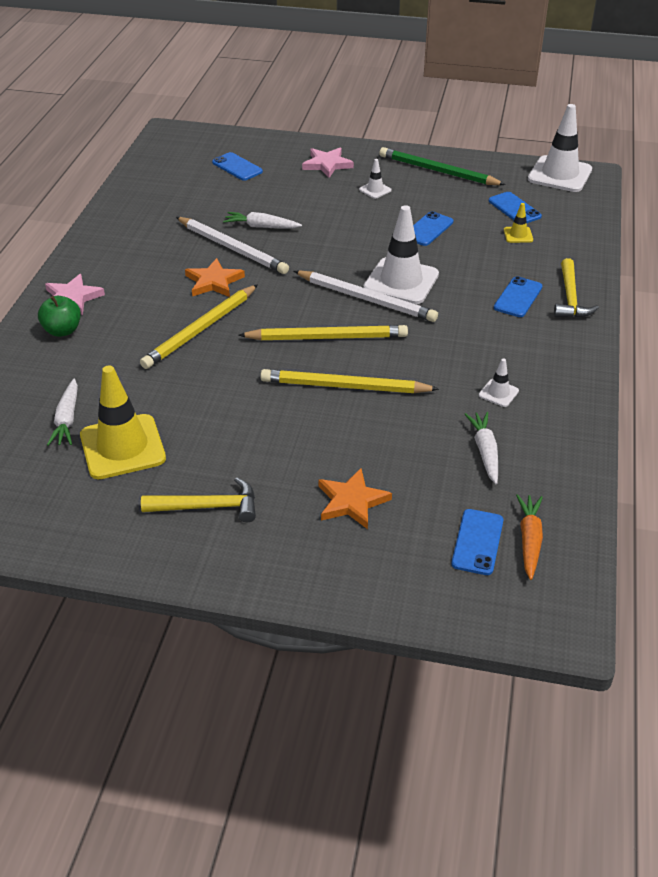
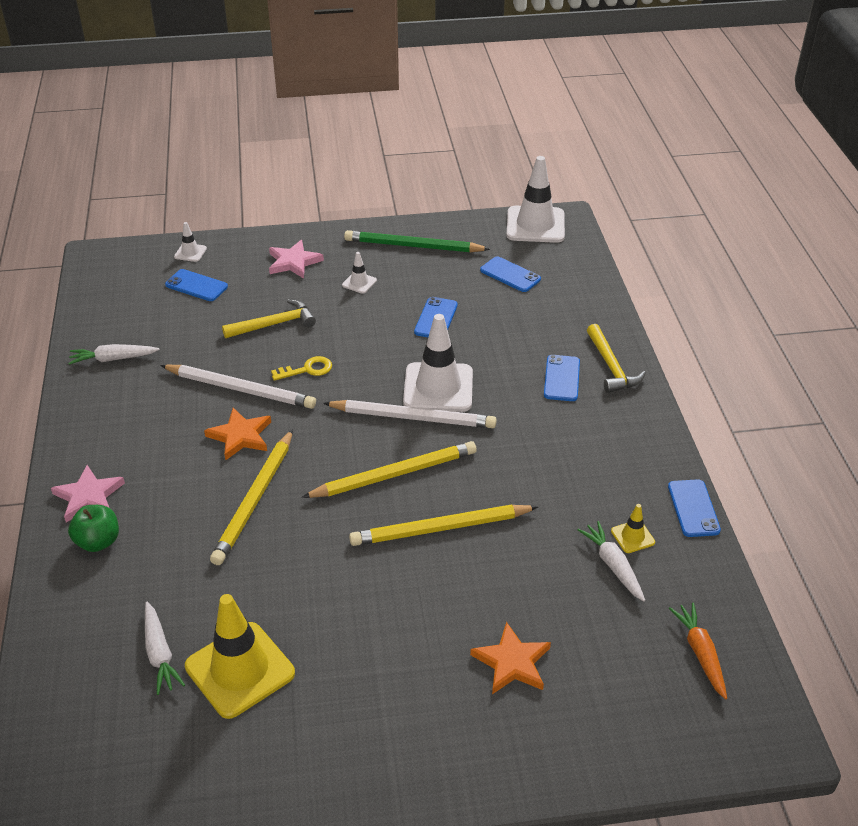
camera: 20 degrees left, 0 degrees up
yellow hammer [141,477,256,522] -> yellow hammer moved to [222,299,316,338]
white carrot [223,212,302,228] -> white carrot moved to [69,344,160,365]
blue phone [452,509,503,575] -> blue phone moved to [668,479,721,537]
white traffic cone [479,358,519,407] -> white traffic cone moved to [174,222,207,262]
yellow traffic cone [504,203,533,243] -> yellow traffic cone moved to [611,504,655,553]
none -> yellow key [271,356,332,381]

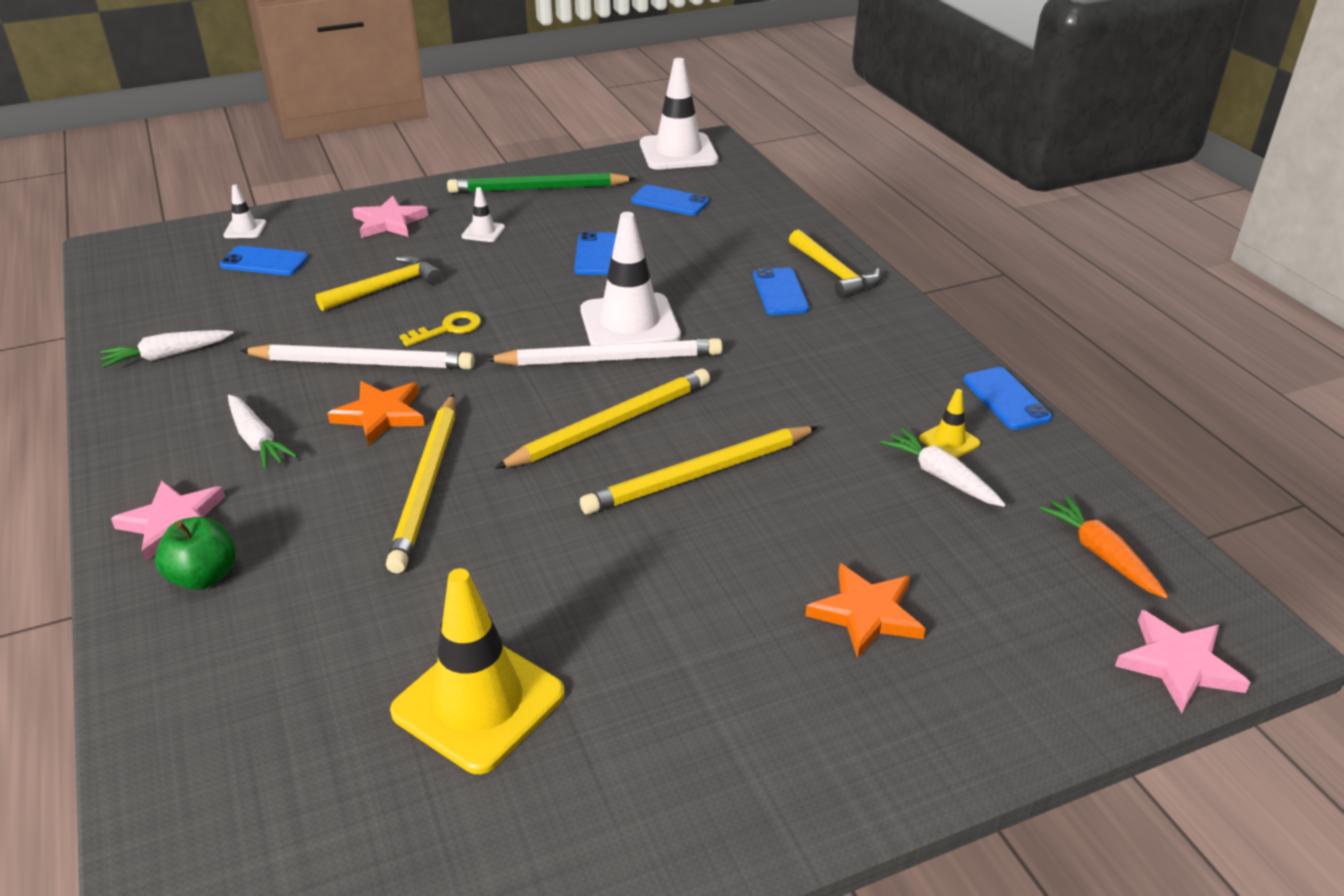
camera: 15 degrees left, 5 degrees down
white carrot [145,602,185,695] -> white carrot moved to [228,395,298,470]
none -> pink star [1115,610,1251,713]

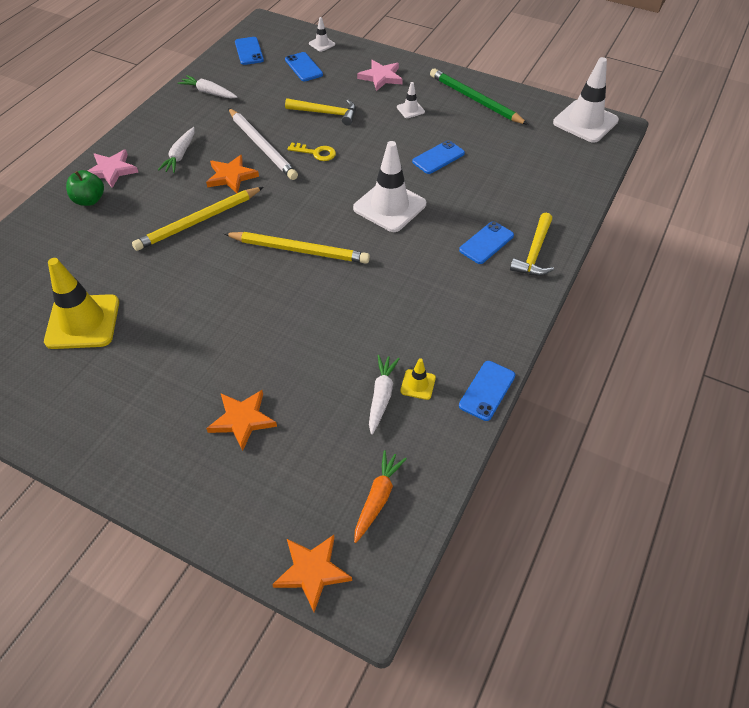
camera: 50 degrees right, 15 degrees up
white pencil [485,338,722,366] -> none
yellow pencil [580,426,818,514] -> none
blue phone [631,185,709,216] -> blue phone moved to [235,37,264,65]
pink star [1115,610,1251,713] -> orange star [272,535,352,612]

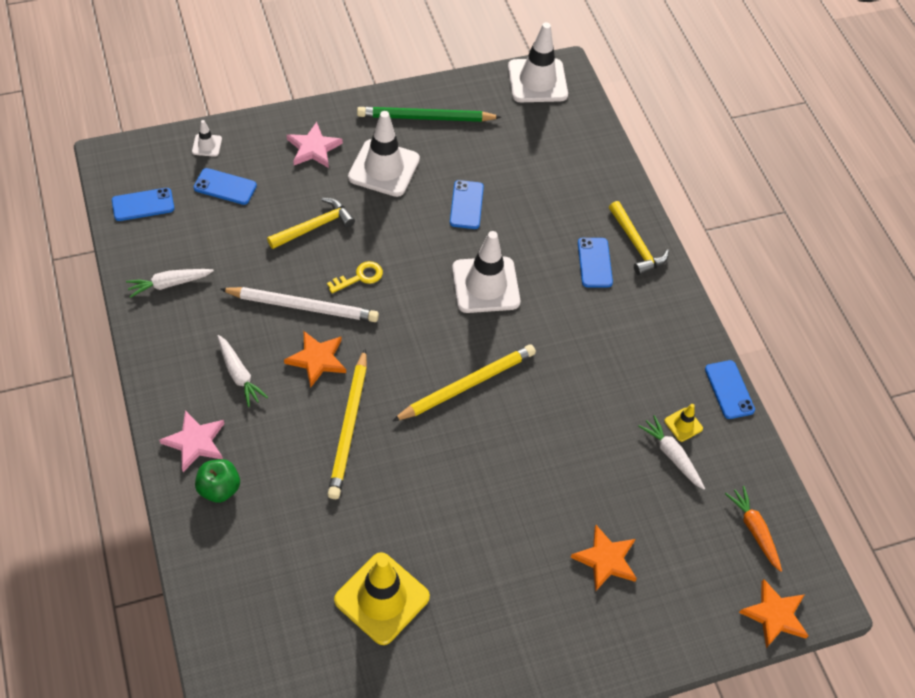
camera: 50 degrees left, 5 degrees up
blue phone [235,37,264,65] -> blue phone turned 45 degrees counterclockwise [112,188,174,221]
white traffic cone [397,82,425,118] -> white traffic cone [348,111,420,197], size x2.22

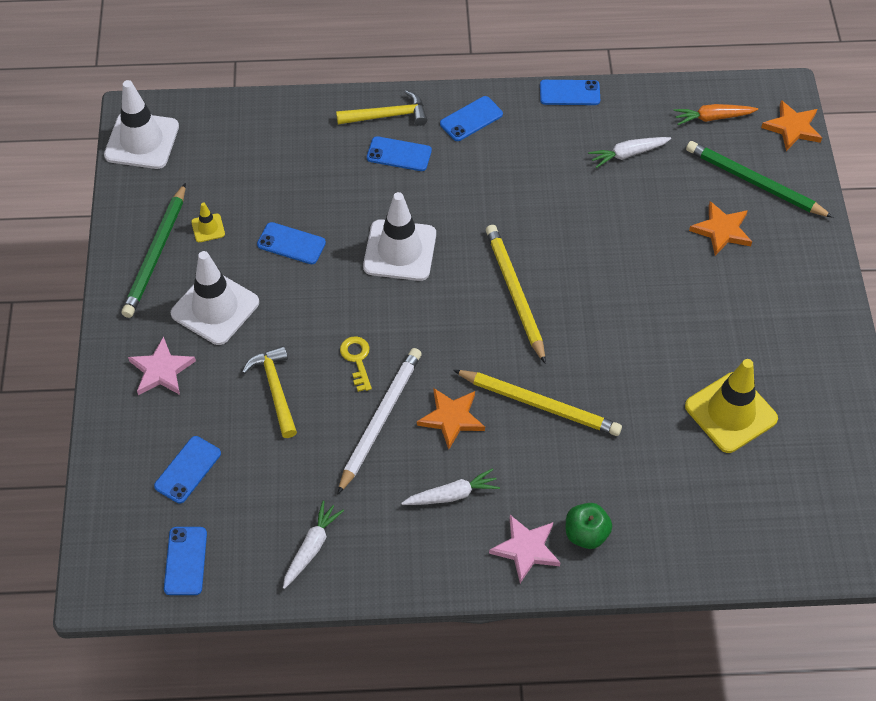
camera: 70 degrees left, 0 degrees up
white carrot [126,269,214,298] -> white carrot turned 150 degrees counterclockwise [283,501,344,589]
white traffic cone [192,120,222,157] -> none
yellow traffic cone [664,404,703,442] -> yellow traffic cone moved to [191,202,225,242]
none -> blue phone [440,96,503,141]
none -> green pencil [686,141,834,218]

